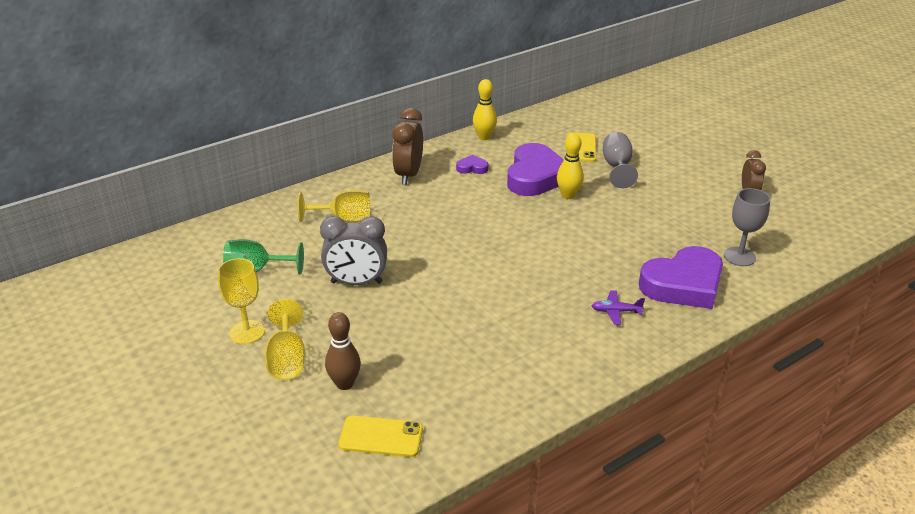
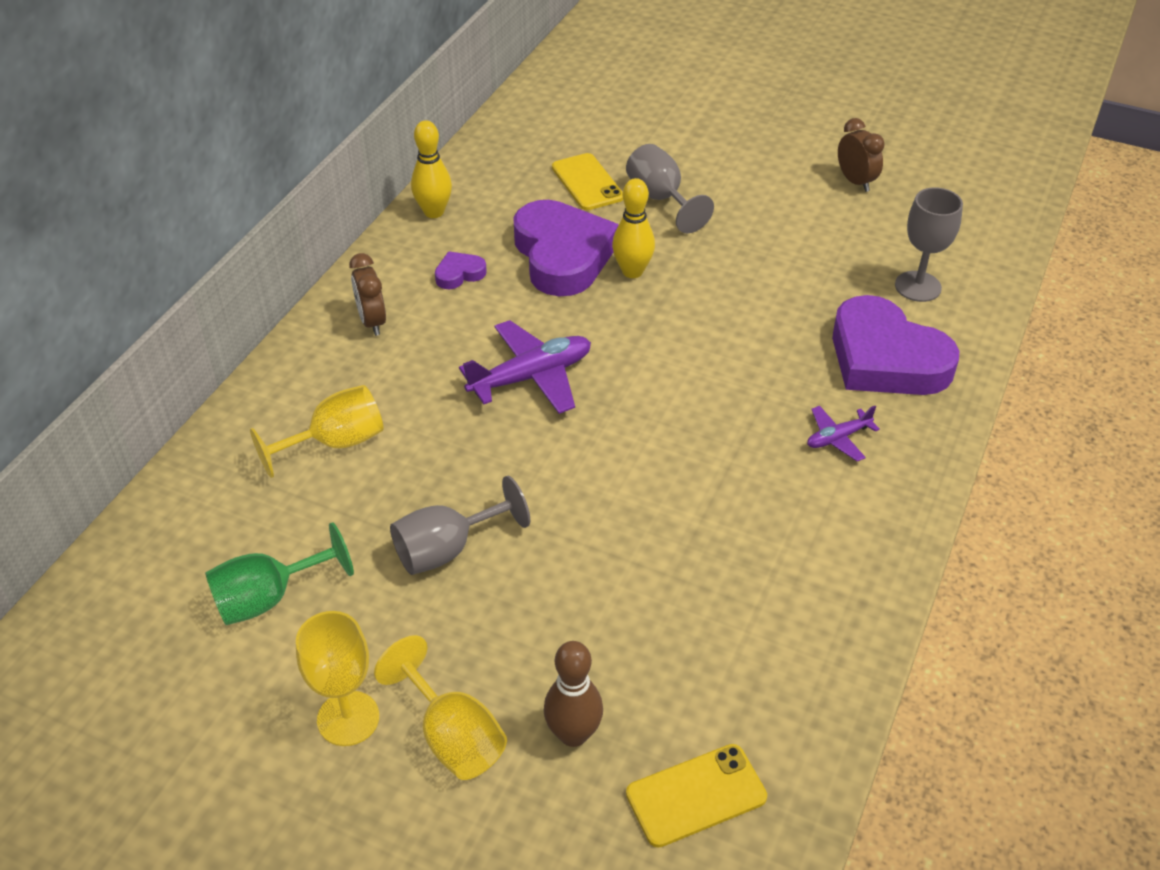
camera: 30 degrees left, 10 degrees up
grey clock [320,216,387,285] -> grey goblet [390,476,530,575]
brown clock [392,108,423,185] -> brown clock [349,253,386,336], size x0.64
purple heart [639,246,723,309] -> purple heart turned 105 degrees clockwise [832,295,959,395]
none -> purple plane [459,320,591,414]

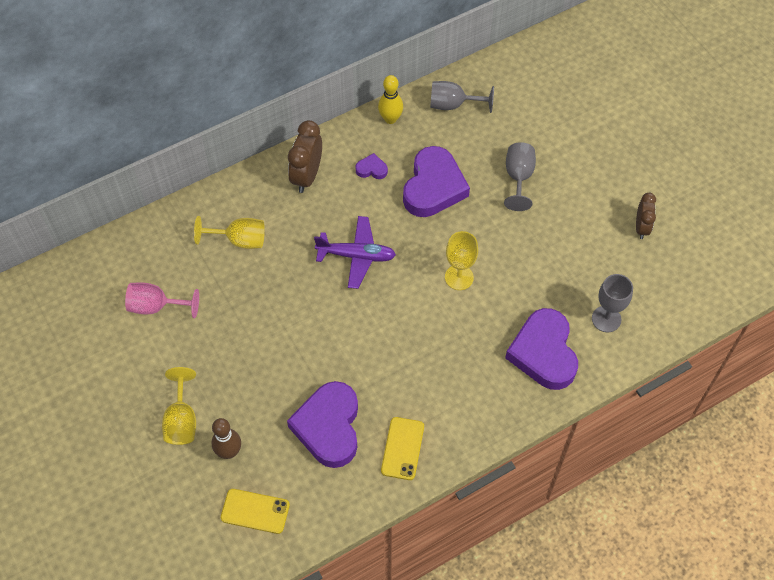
camera: 35 degrees right, 15 degrees up
green goblet [205,522,354,625] -> pink goblet [125,282,199,318]
yellow goblet [296,611,379,746] -> yellow goblet moved to [445,231,478,290]
brown clock [349,253,386,336] -> brown clock [288,120,322,193], size x1.56
grey goblet [390,476,530,575] -> grey goblet moved to [430,81,494,113]
yellow phone [552,153,623,210] -> yellow phone moved to [381,417,424,480]
yellow bowling pin [612,178,655,278] -> none
purple plane [807,406,880,462] -> none
none -> purple heart [287,381,358,468]

